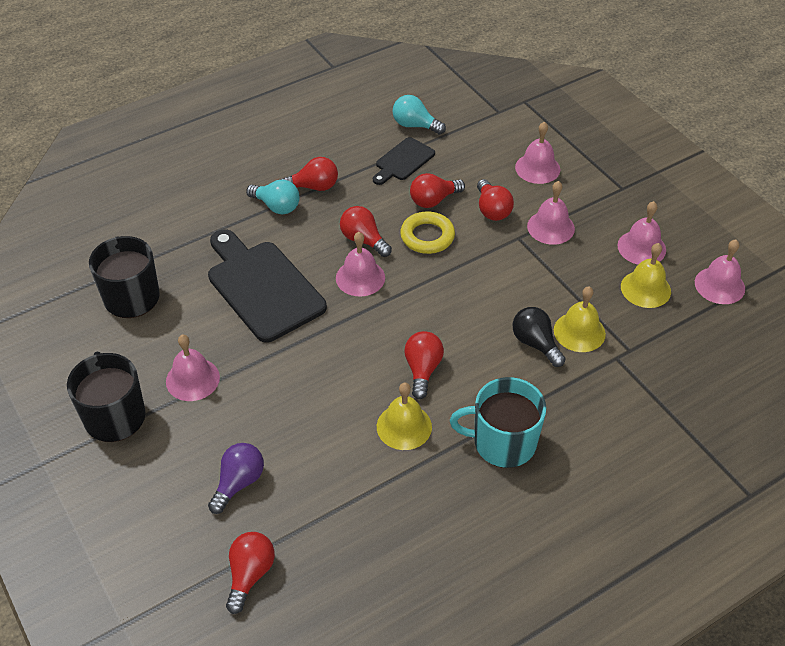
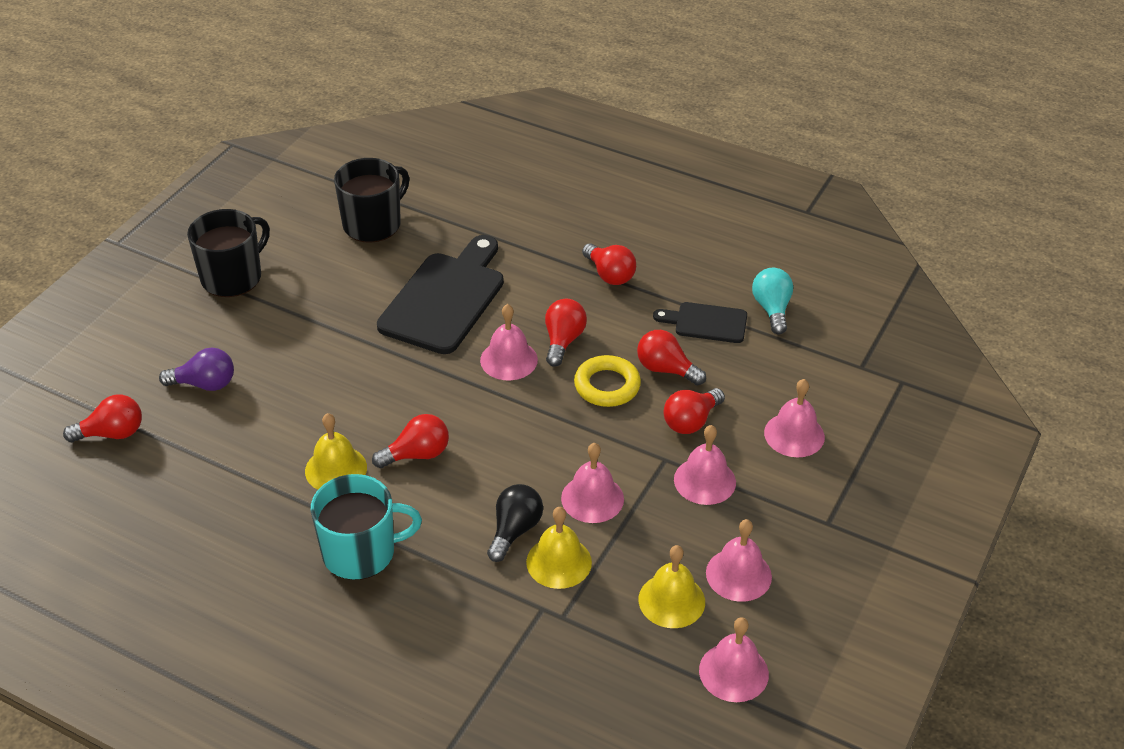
camera: 60 degrees right, 5 degrees down
pink bell [166,334,220,401] -> pink bell moved to [561,443,624,523]
turquoise light bulb [246,180,300,214] -> none
turquoise mug [450,377,546,468] -> turquoise mug turned 105 degrees clockwise [310,474,422,580]

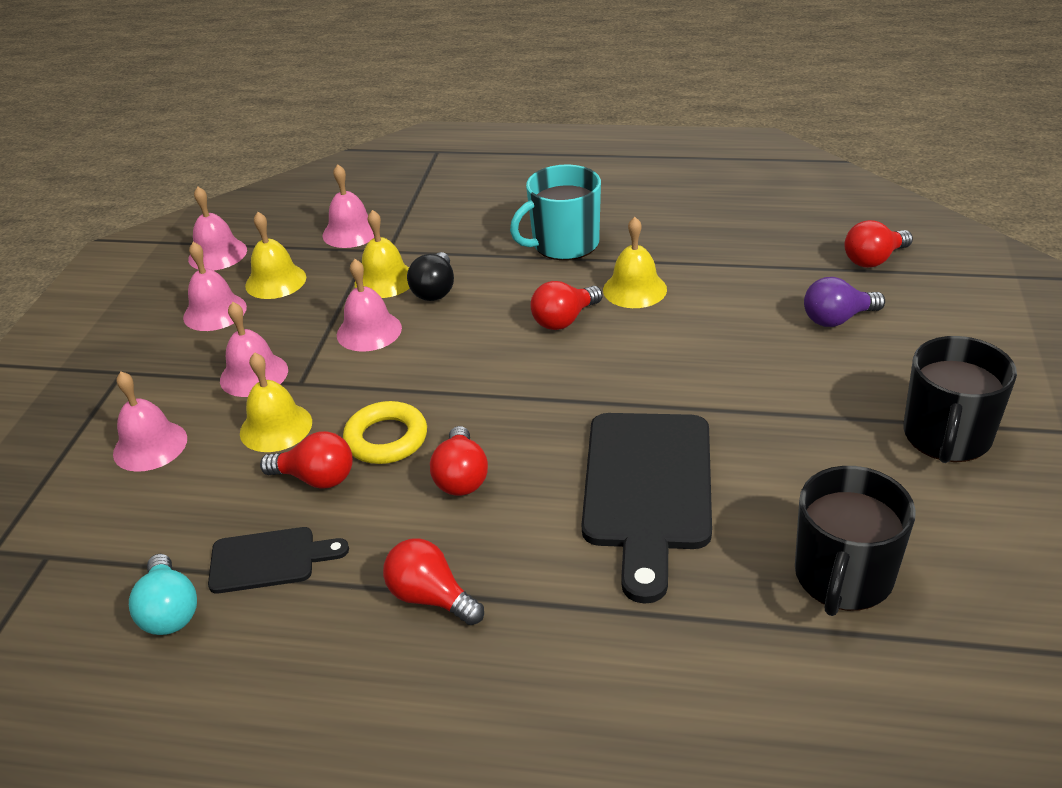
camera: 165 degrees right, 5 degrees down
pink bell [480,304,538,380] -> pink bell moved to [322,164,374,248]
red light bulb [663,388,725,434] -> yellow bell [240,352,312,452]

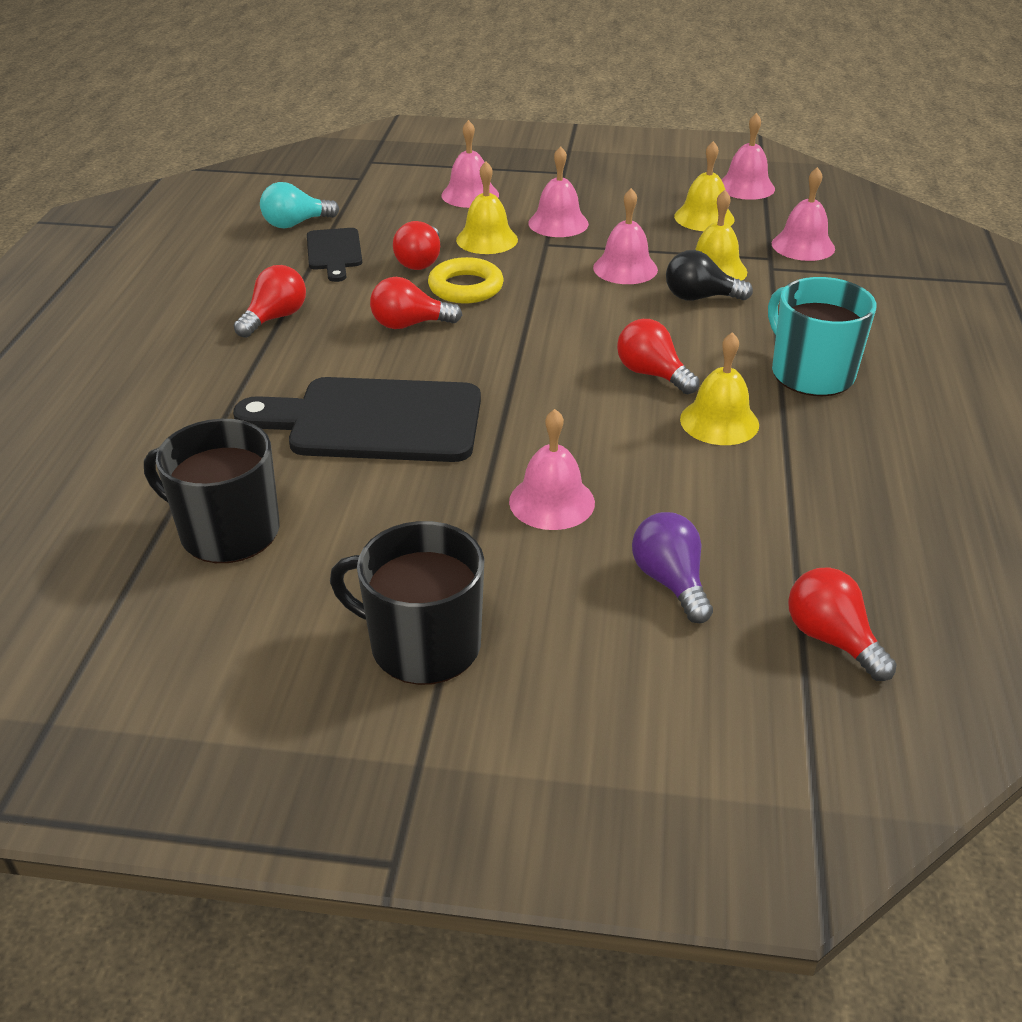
camera: 85 degrees right, 0 degrees up
pink bell [183,242,247,331] -> pink bell moved to [509,409,595,530]

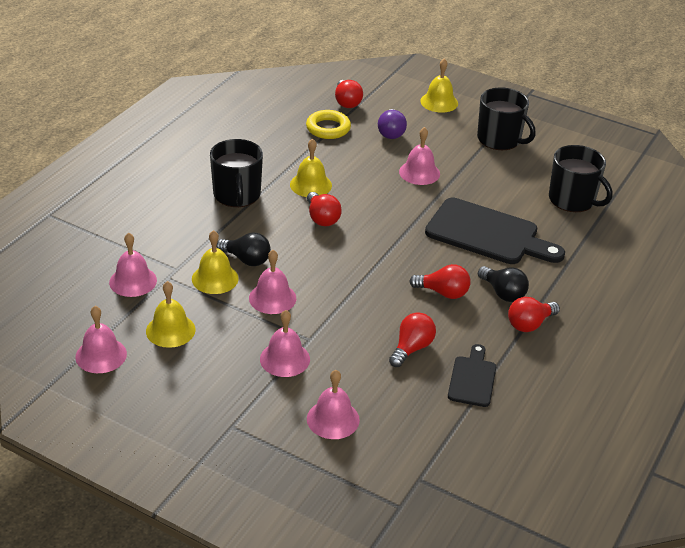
camera: 160 degrees left, 0 degrees up
turquoise light bulb [260,182,339,228] -> none
yellow ring [428,257,504,304] -> yellow ring moved to [306,110,351,139]
yellow bell [456,162,518,254] -> yellow bell moved to [420,58,458,113]
turquoise mug [768,277,876,396] -> black mug [210,139,263,207]
none -> black light bulb [478,266,529,302]

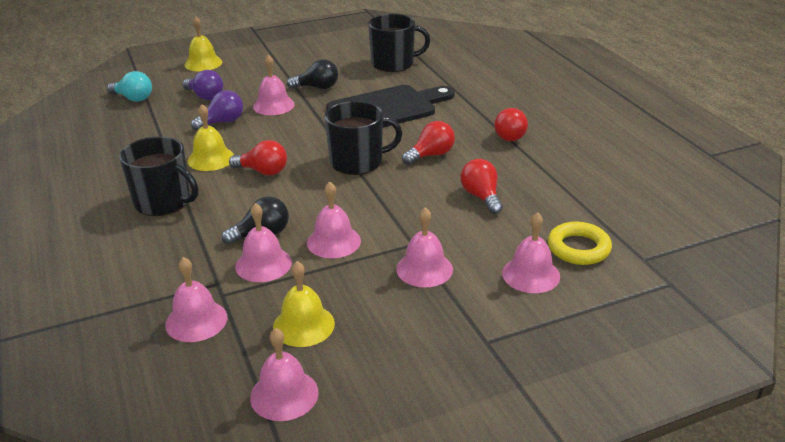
camera: 50 degrees left, 5 degrees down
yellow bell [192,230,239,294] -> pink bell [235,203,292,282]
yellow ring [306,110,351,139] -> yellow ring moved to [548,222,612,265]
red light bulb [335,80,363,108] -> turquoise light bulb [107,71,152,102]
black cutting board [448,344,496,407] -> none
black mug [477,87,536,150] -> black mug moved to [324,101,403,175]
black light bulb [478,266,529,302] -> black light bulb moved to [287,59,338,89]
none -> purple light bulb [191,90,243,131]

